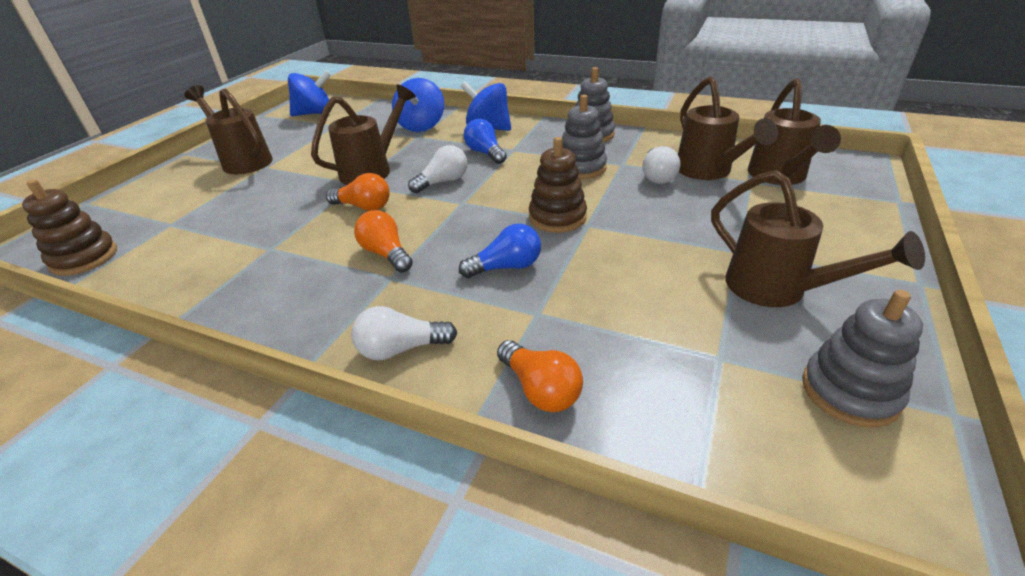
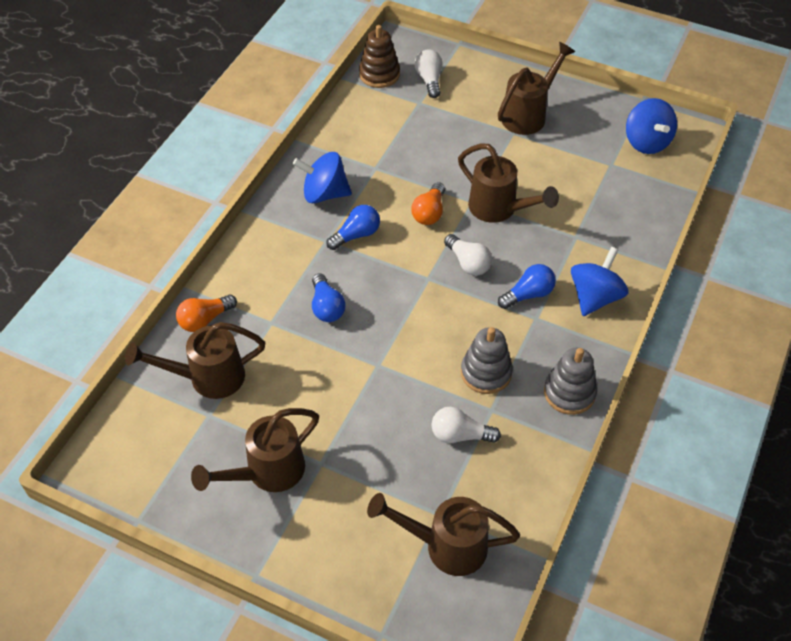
camera: 90 degrees right, 15 degrees up
white light bulb [351,306,457,360] -> white light bulb moved to [414,50,442,98]
orange light bulb [354,210,413,273] -> blue light bulb [326,205,380,250]
blue spinning top [392,78,444,132] -> blue spinning top moved to [293,152,352,203]
brown stacking toy [529,137,587,233] -> none
brown watering can [678,76,778,180] -> brown watering can moved to [125,322,265,399]
grey stacking toy [802,290,923,428] -> none

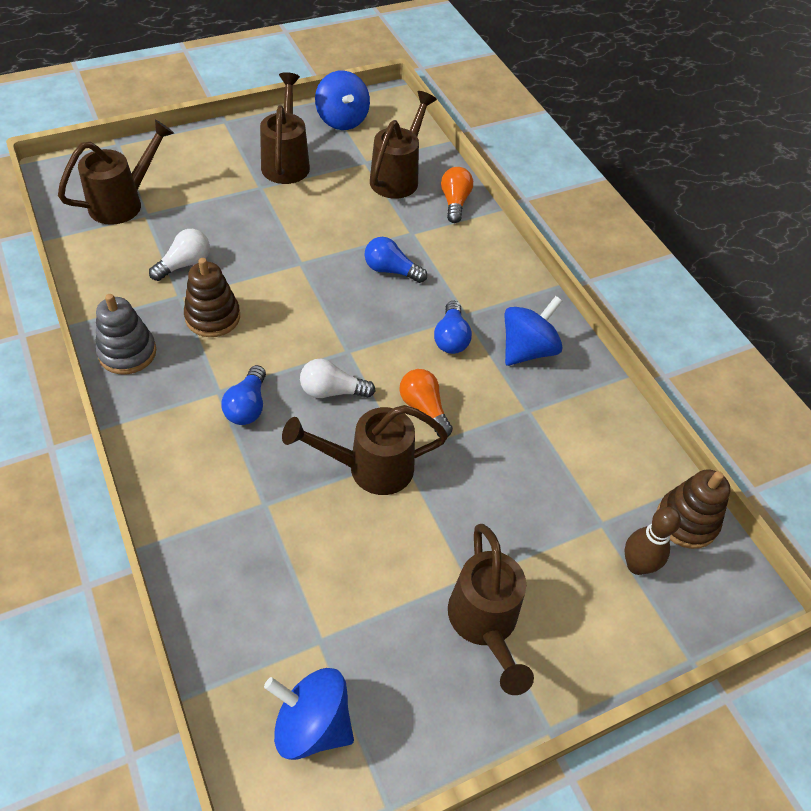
camera: 125 degrees right, 0 degrees up
white light bulb [414,50,442,98] -> brown bowling pin [624,507,681,575]
grey stacking toy [461,327,513,394] -> brown stacking toy [184,258,240,337]
blue spinning top [571,247,629,316] -> blue spinning top moved to [315,71,370,130]

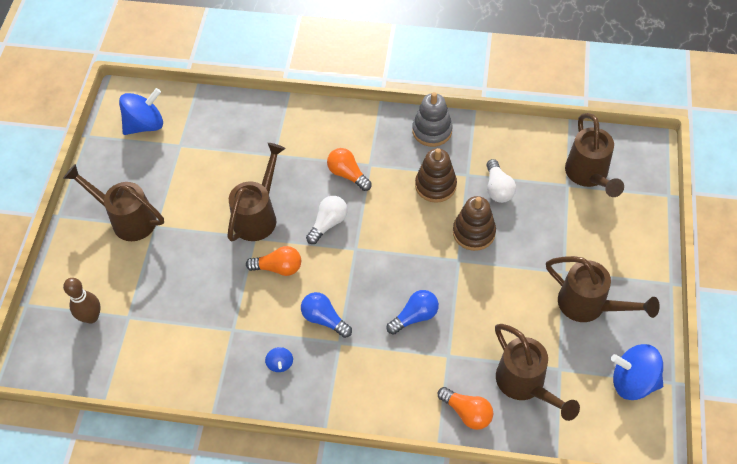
camera: 130 degrees right, 5 degrees up
blue light bulb [221,365,266,425] -> orange light bulb [327,148,372,191]
blue spinning top [505,296,563,366] -> blue spinning top [265,347,293,372], size x0.48
brown stacking toy [657,470,730,549] -> brown stacking toy moved to [453,196,496,251]

